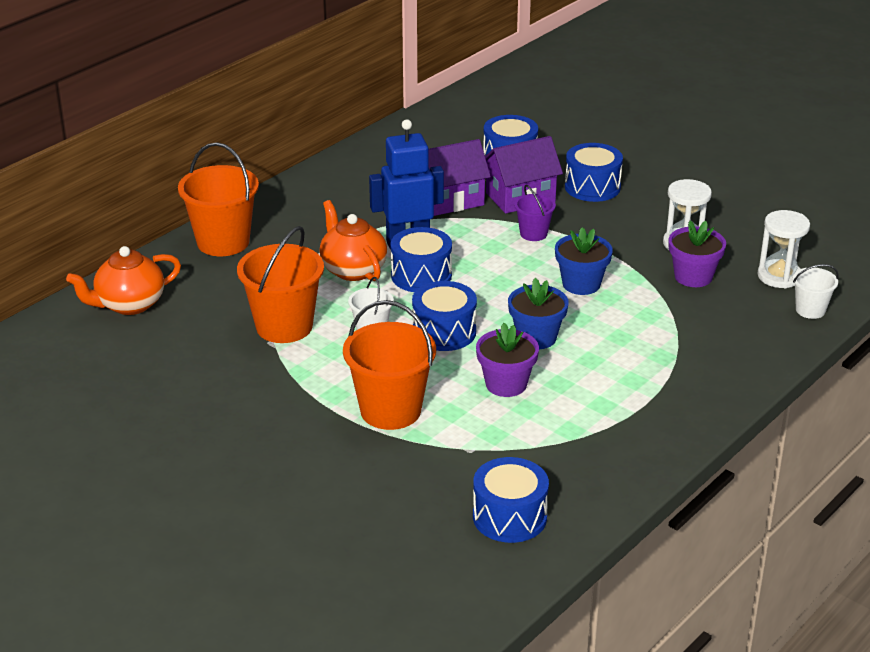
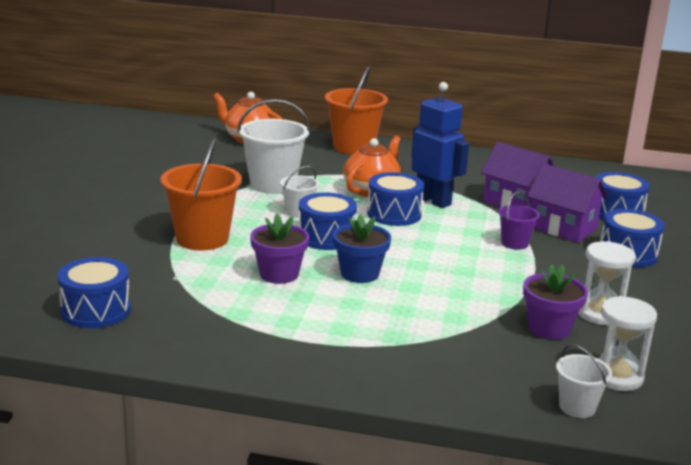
camera: 60 degrees right, 10 degrees down
orange bucket [237,226,324,343] -> white bucket [237,99,310,194]
blue flower pot [555,227,613,295] -> none

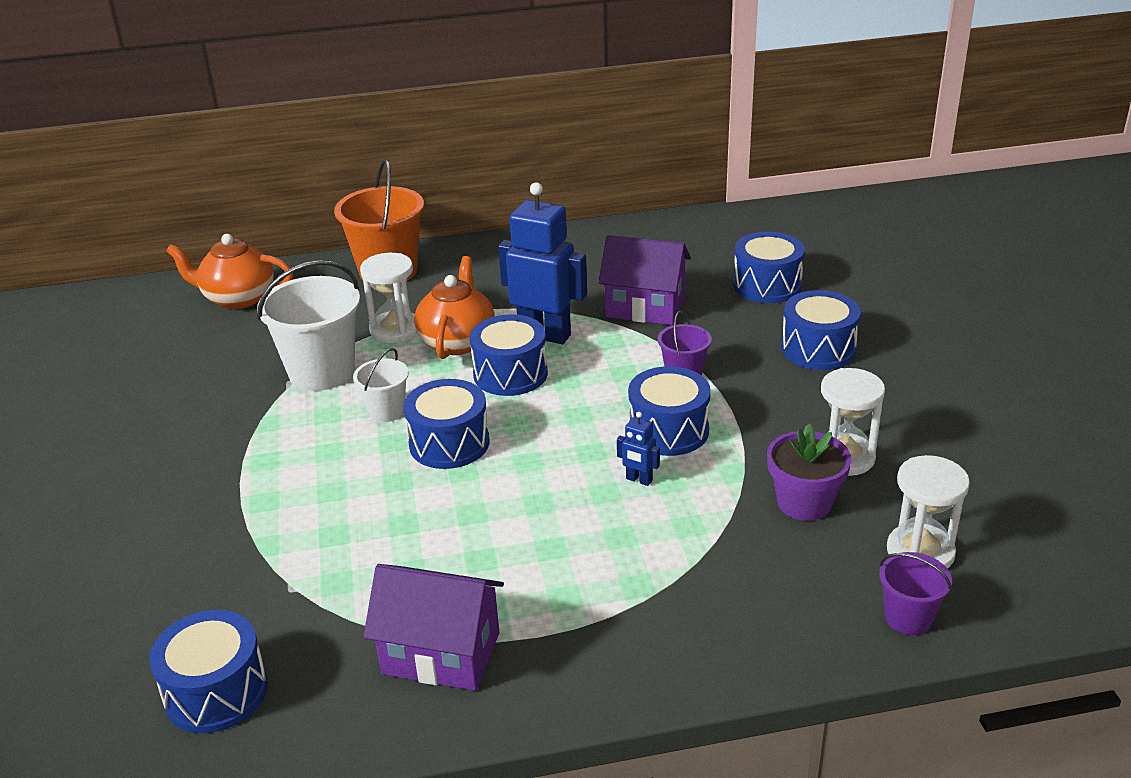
camera: 20 degrees left, 10 degrees up
orange bucket [161,138,242,250] -> none
purple flower pot [250,214,309,284] -> none
blue flower pot [333,214,391,283] -> none
purple house [527,164,608,243] -> purple house moved to [363,564,504,691]
white bucket [556,344,612,418] -> purple bucket [879,552,952,635]
none -> white hourglass [360,253,417,343]
none -> blue robot [617,412,660,486]
none -> blue drum [628,366,711,456]

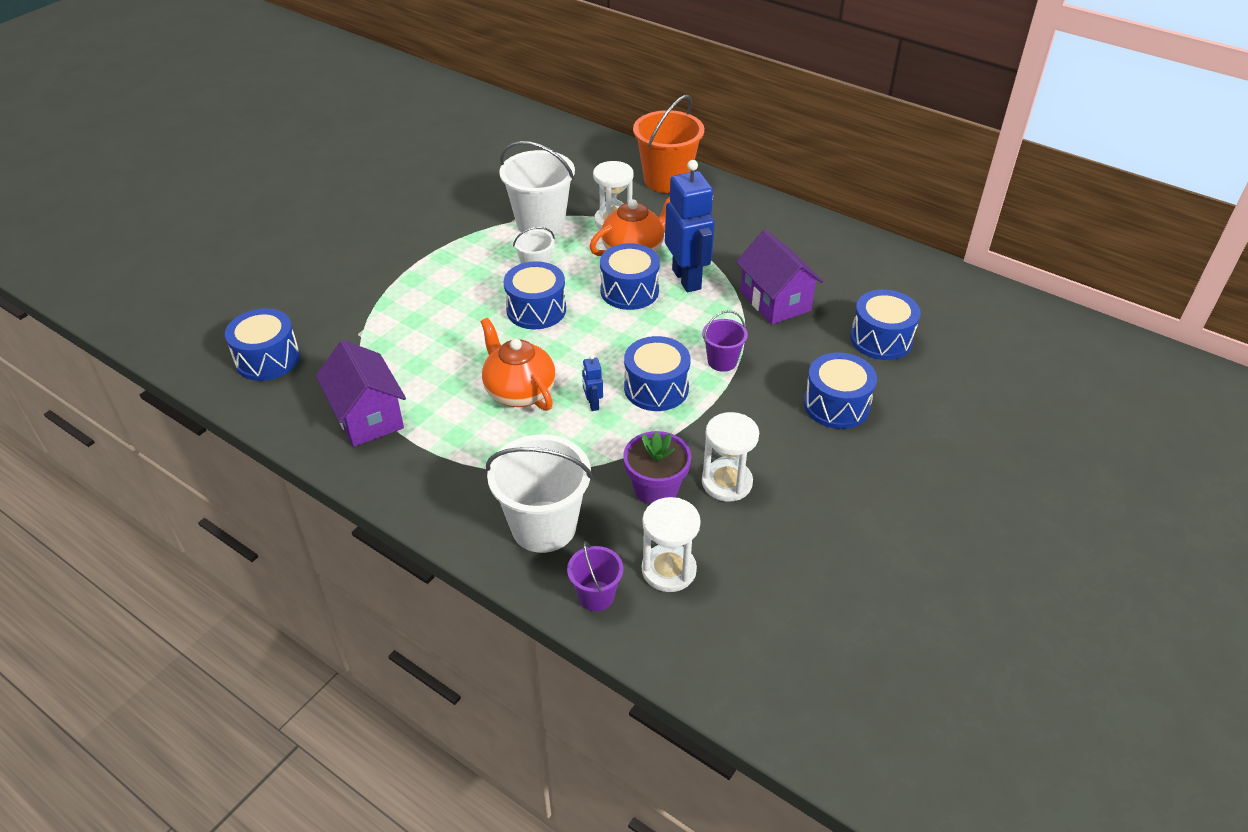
camera: 45 degrees right, 10 degrees up
orange teapot [166,234,293,309] -> orange teapot moved to [480,318,556,411]
none -> white bucket [486,435,593,553]

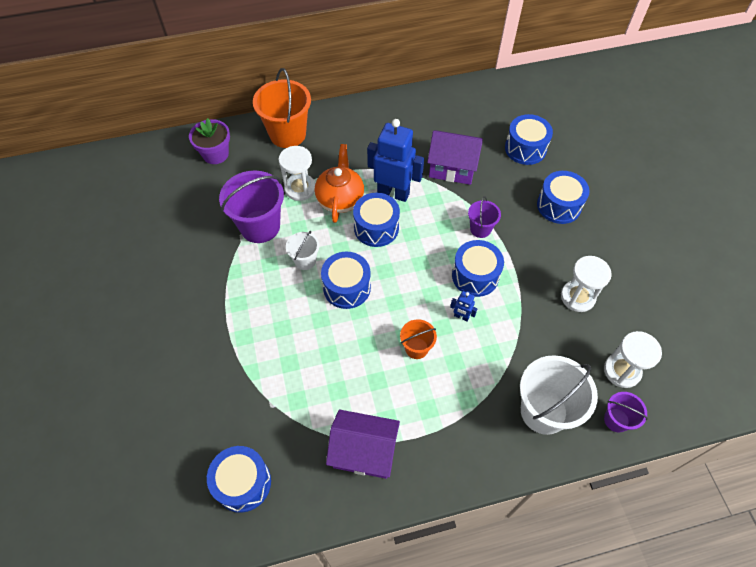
camera: 50 degrees left, 15 degrees up
orange teapot [480,318,556,411] -> orange bucket [400,319,437,359]
white bucket [499,141,575,235] -> purple bucket [219,170,284,243]
purple flower pot [623,431,692,505] -> purple flower pot moved to [189,118,230,164]

